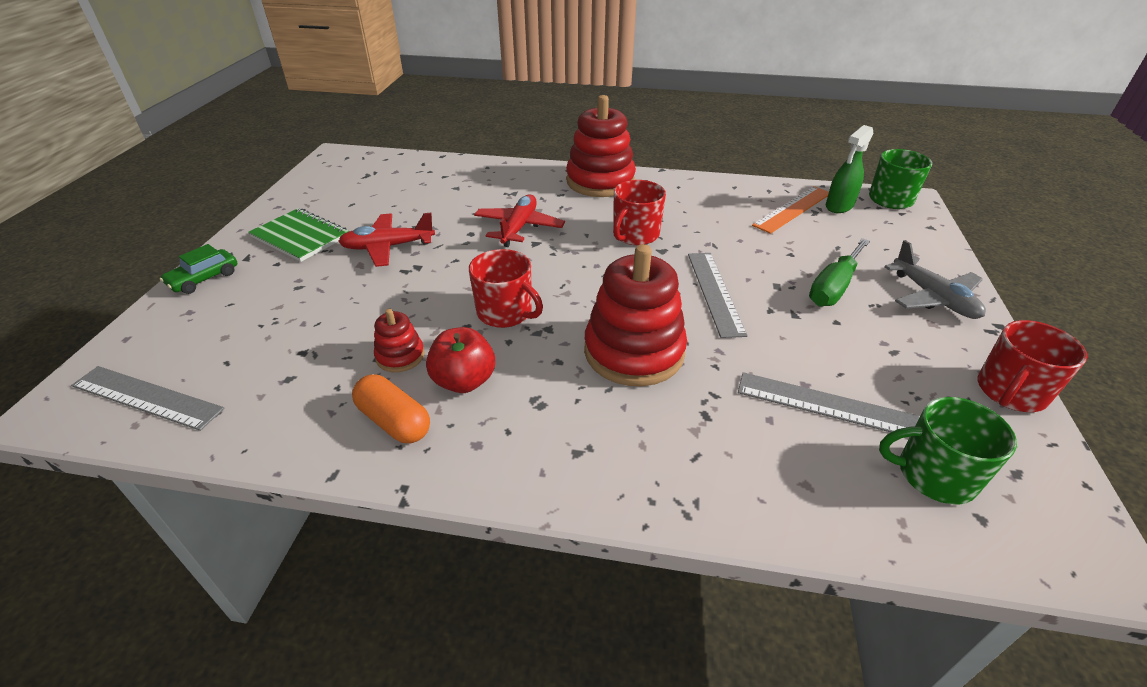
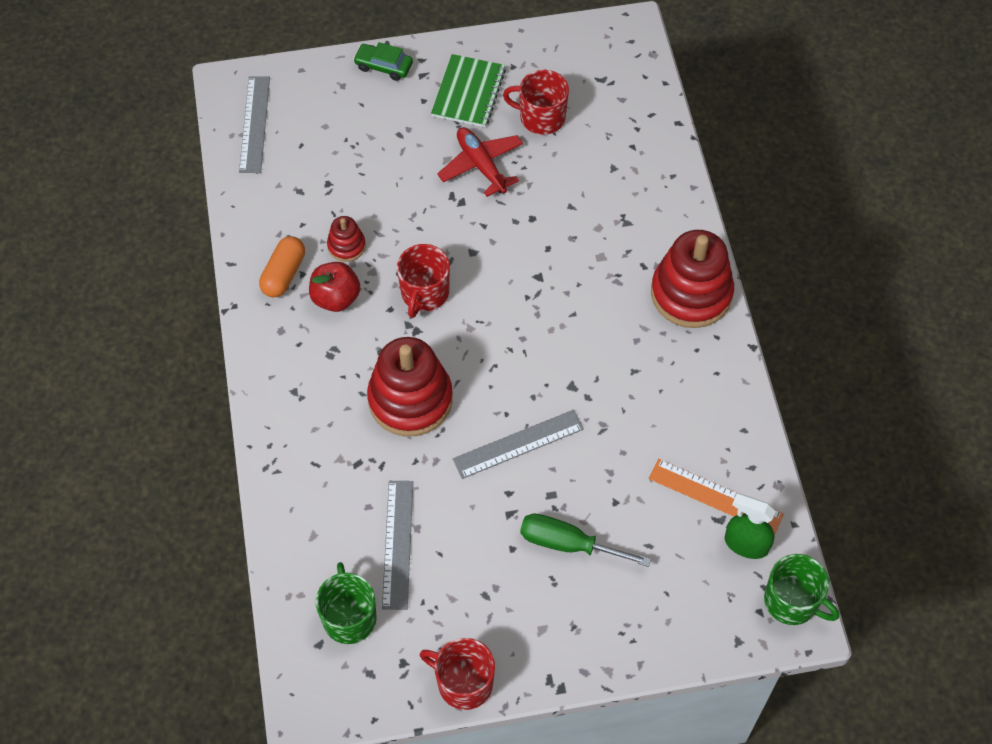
camera: 70 degrees right, 20 degrees up
red plane [474,194,565,247] -> none
red mug [613,180,666,245] -> red mug moved to [503,70,569,135]
grey plane [884,240,986,319] -> none

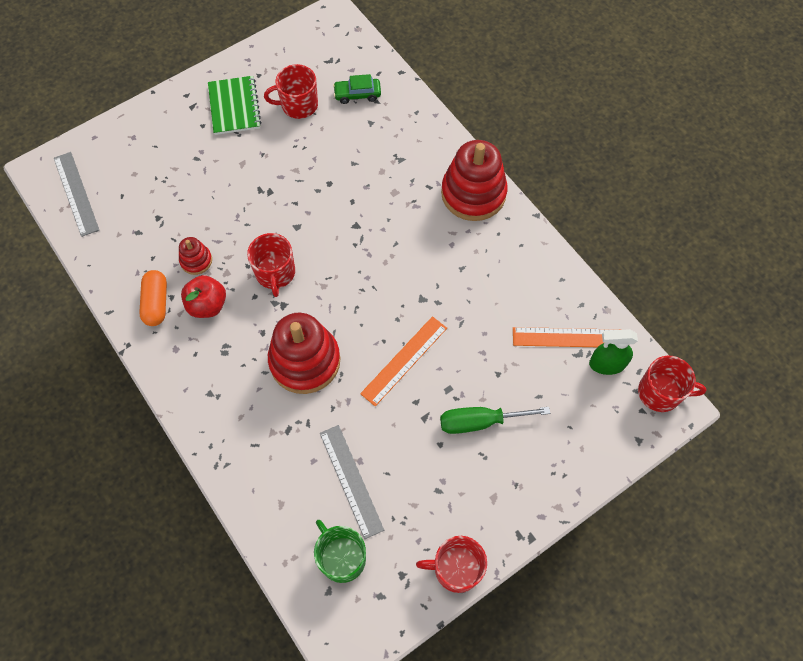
camera: 25 degrees left, 5 degrees up
green car [353,42,413,81] -> green car moved to [333,74,381,104]
red plane [437,127,523,197] -> none
grey ruler [453,410,584,479] -> orange ruler [360,316,447,406]
green mug [764,554,839,625] -> red mug [638,356,707,412]

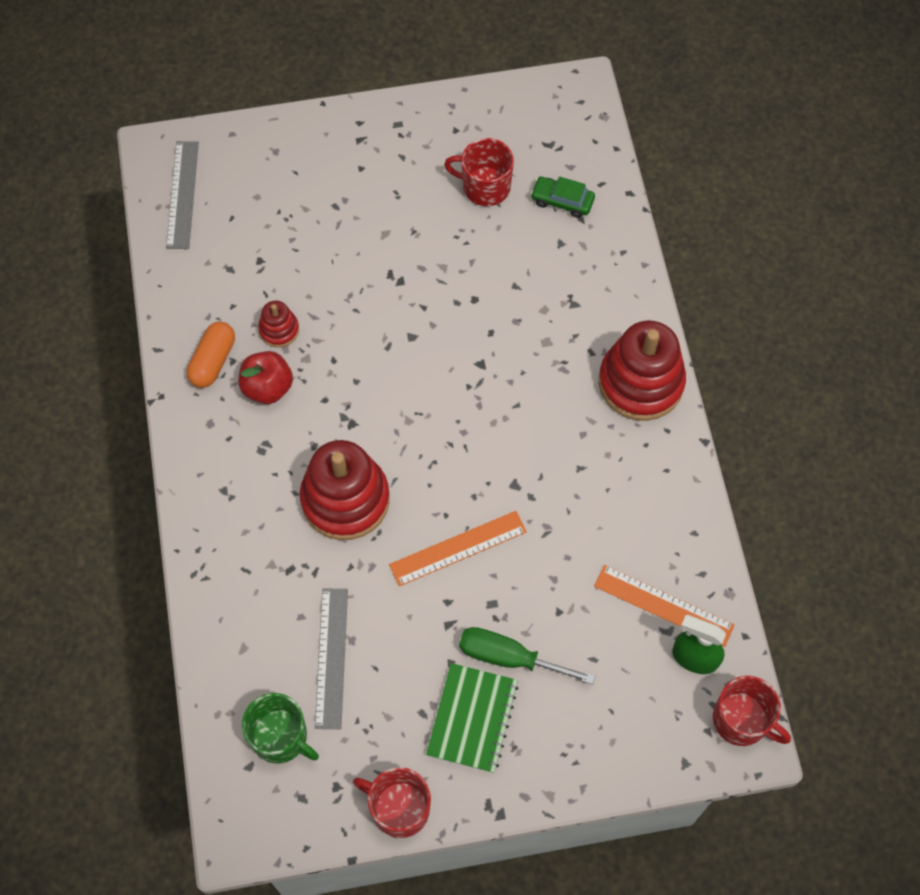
camera: 25 degrees right, 0 degrees up
green notebook [208,76,262,135] -> green notebook moved to [426,663,519,773]
red mug [247,233,295,297] -> none
green mug [314,520,366,583] -> green mug turned 135 degrees clockwise [242,693,319,763]

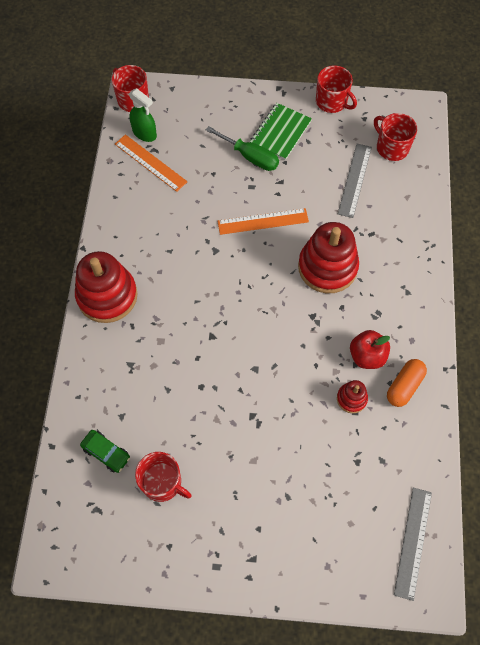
camera: 165 degrees left, 0 degrees up
green mug [242,693,319,763] -> red mug [374,113,417,161]

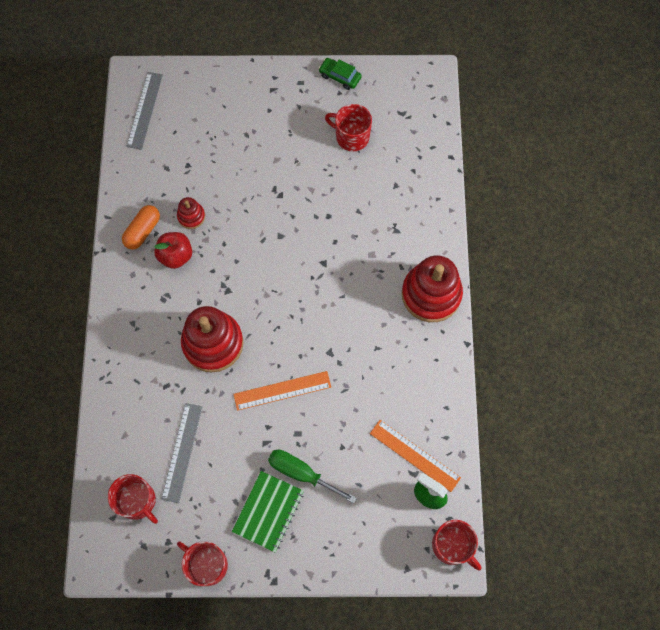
camera: 175 degrees right, 5 degrees up
green car [80,430,130,473] -> green car moved to [318,58,362,90]

